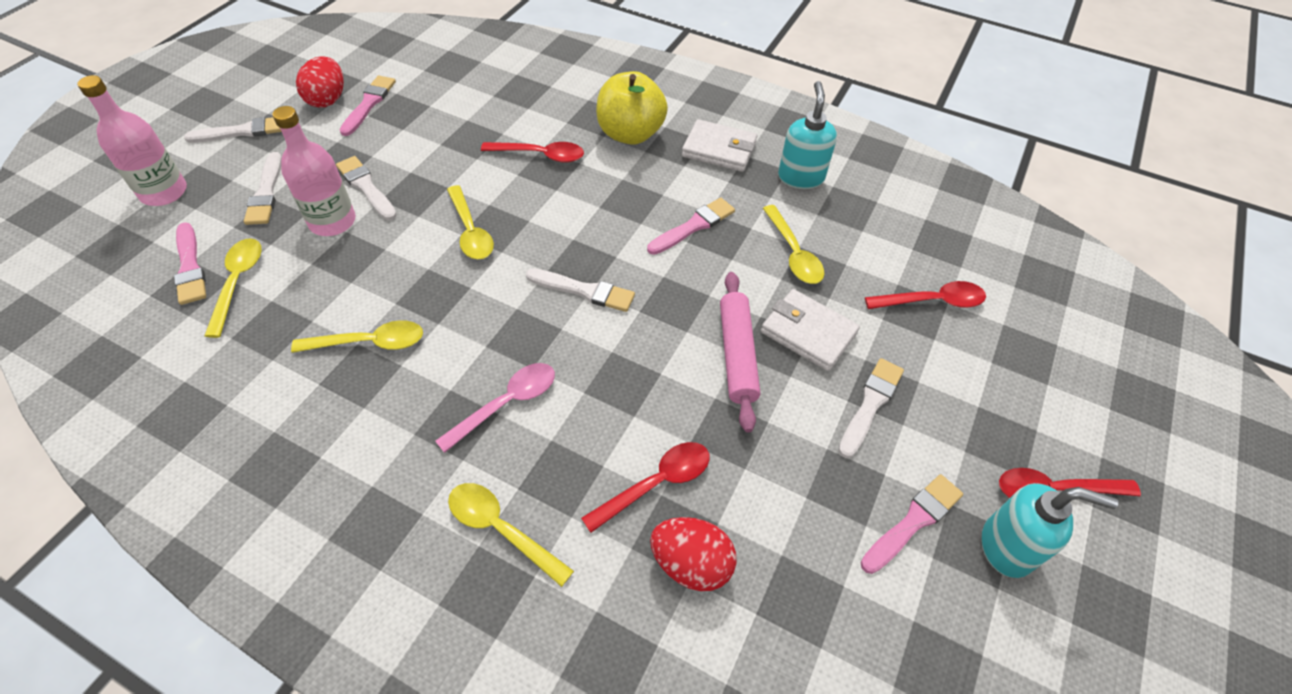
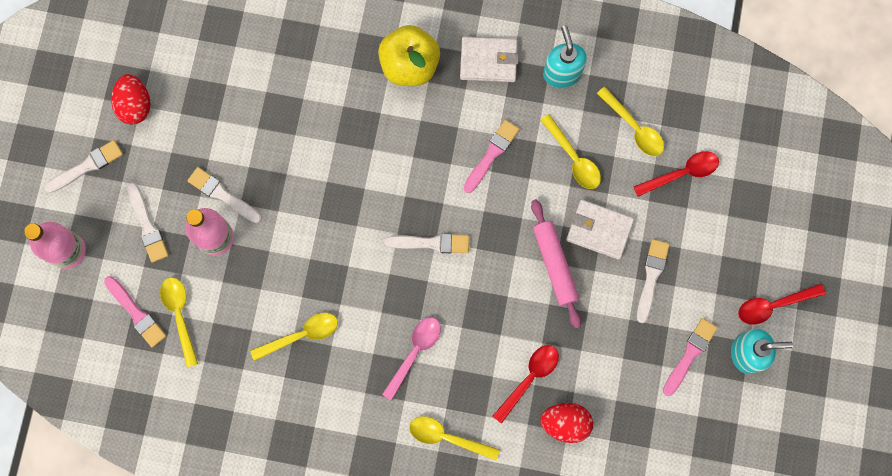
camera: 15 degrees left, 25 degrees up
pink brush [340,76,396,136] -> none
yellow spoon [447,185,494,259] -> yellow spoon moved to [597,87,664,156]
red spoon [481,142,584,163] -> none

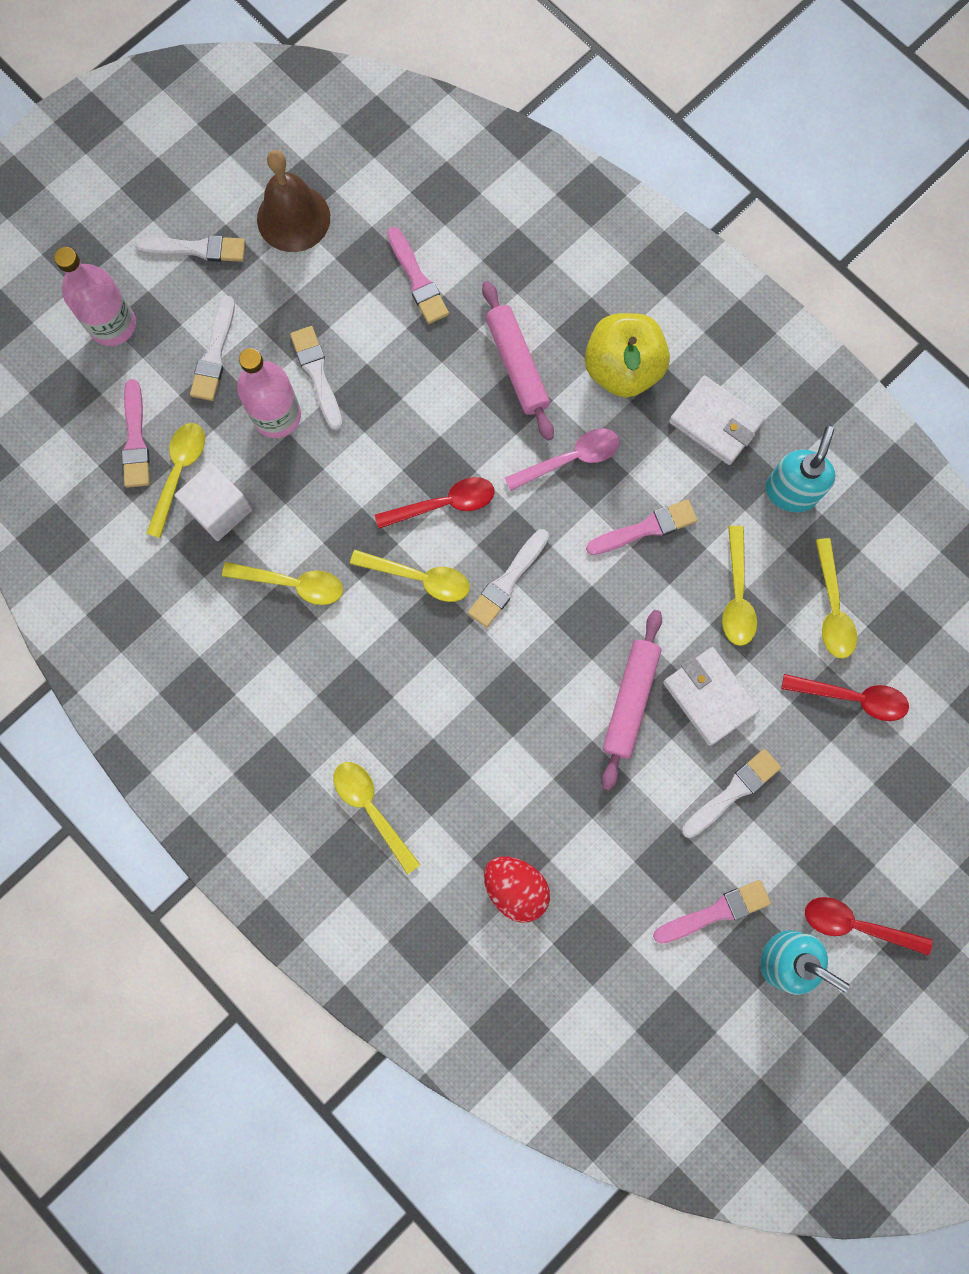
camera: 35 degrees right, 0 degrees up
red egg [111,74,151,124] -> brown bell [257,150,330,252]
pink spoon [382,317,441,401] -> pink spoon moved to [505,428,620,491]
white brush [384,233,469,253] -> white brush turned 90 degrees clockwise [468,529,549,627]
red spoon [493,345,559,424] -> red spoon moved to [375,477,495,529]
none -> white cube [175,463,252,541]
none -> yellow spoon [350,550,470,602]
none -> pink brush [387,227,449,324]
none -> pink rolling pin [482,281,554,441]

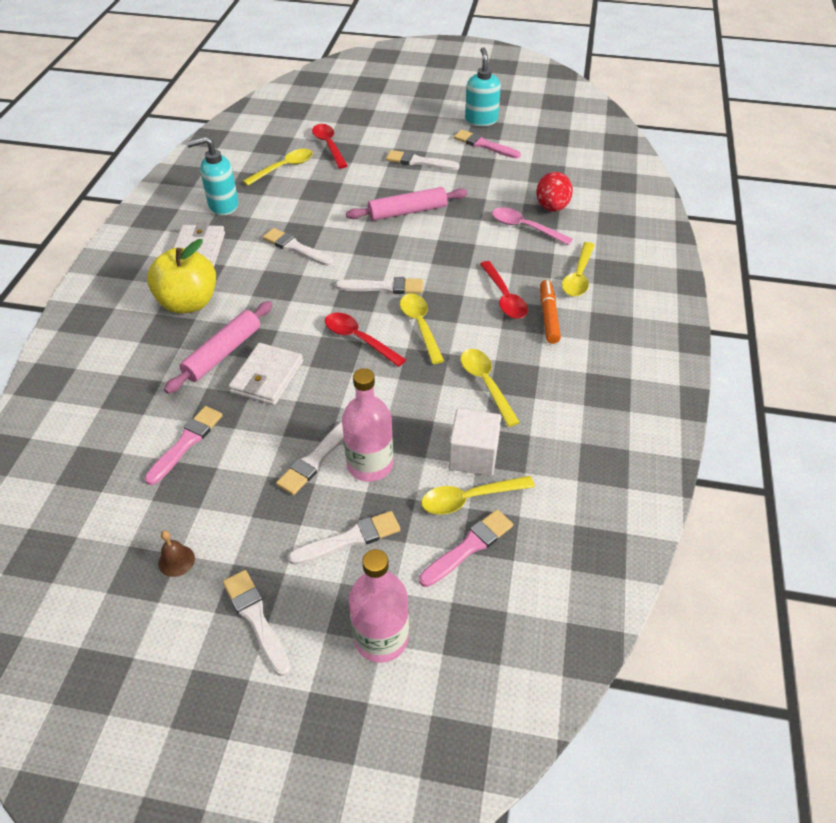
camera: 125 degrees left, 30 degrees down
brown bell [257,150,330,252] -> brown bell [158,530,195,577], size x0.46
pink spoon [505,428,620,491] -> pink spoon moved to [492,207,573,245]
pink brush [586,500,698,555] -> white brush [263,228,334,266]
white wallet [663,647,760,746] -> white wallet moved to [228,343,303,405]
yellow spoon [722,526,757,646] -> none
red spoon [805,897,932,955] -> red spoon moved to [480,261,528,319]
none -> orange marker [540,280,561,344]

